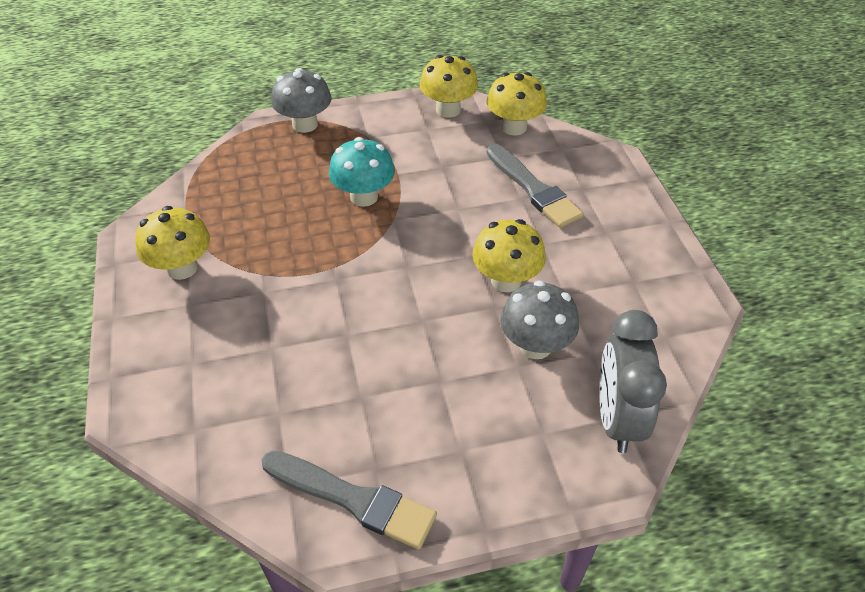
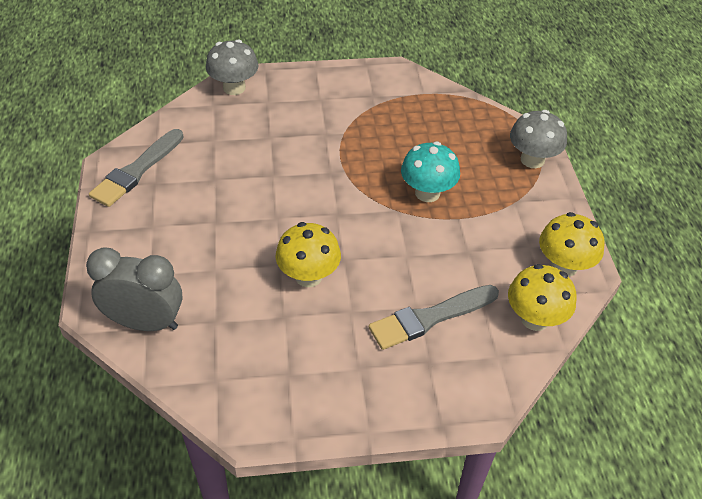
camera: 95 degrees right, 0 degrees up
yellow mushroom [135,206,210,280] -> none
grey mushroom [500,281,579,359] -> grey mushroom moved to [206,40,259,95]

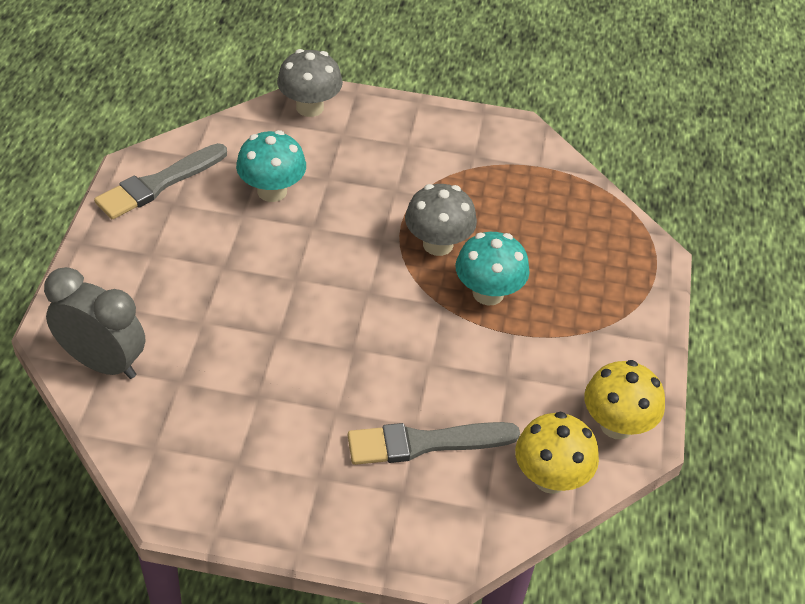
camera: 15 degrees right, 0 degrees up
yellow mushroom [275,222,341,287] -> none
grey mushroom [510,110,567,168] -> grey mushroom moved to [405,184,477,256]
none -> turquoise mushroom [236,130,306,202]

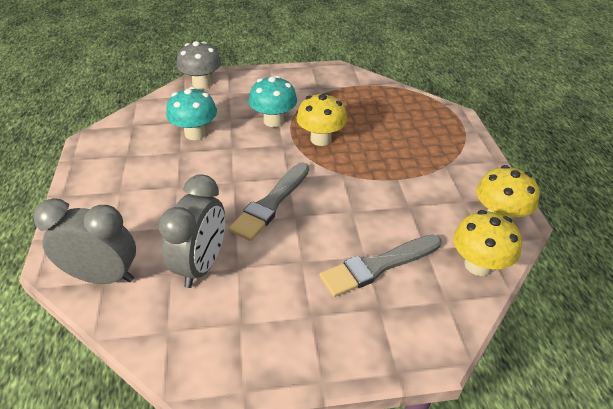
camera: 15 degrees left, 5 degrees down
grey brush [94,143,227,219] -> grey brush moved to [229,163,309,241]
grey mushroom [405,184,477,256] -> yellow mushroom [296,93,347,146]
turquoise mushroom [455,232,530,306] -> turquoise mushroom moved to [249,76,297,127]
none -> grey clock [158,174,225,288]

